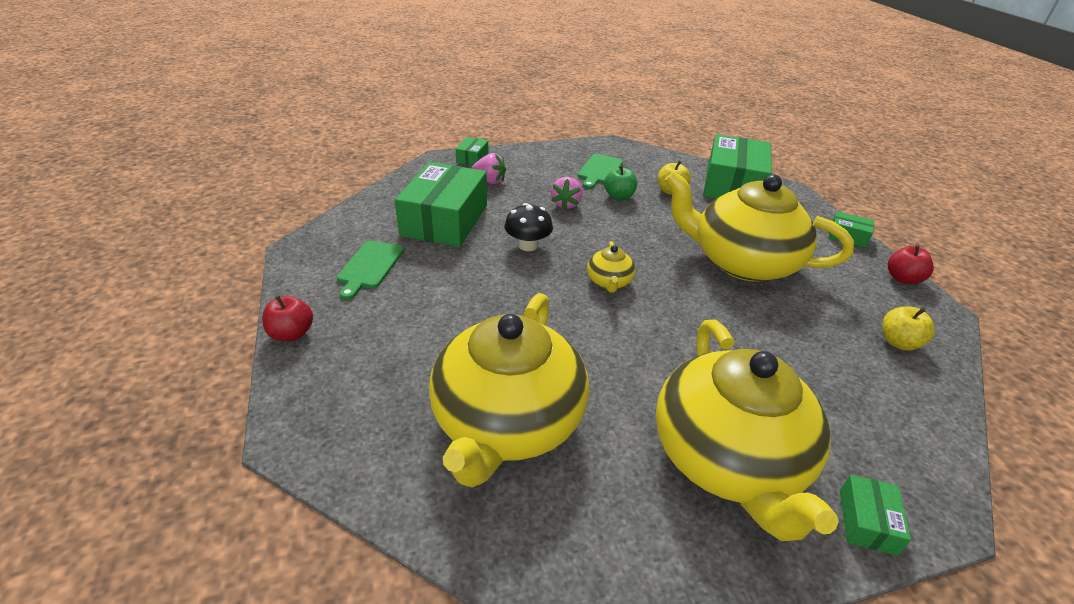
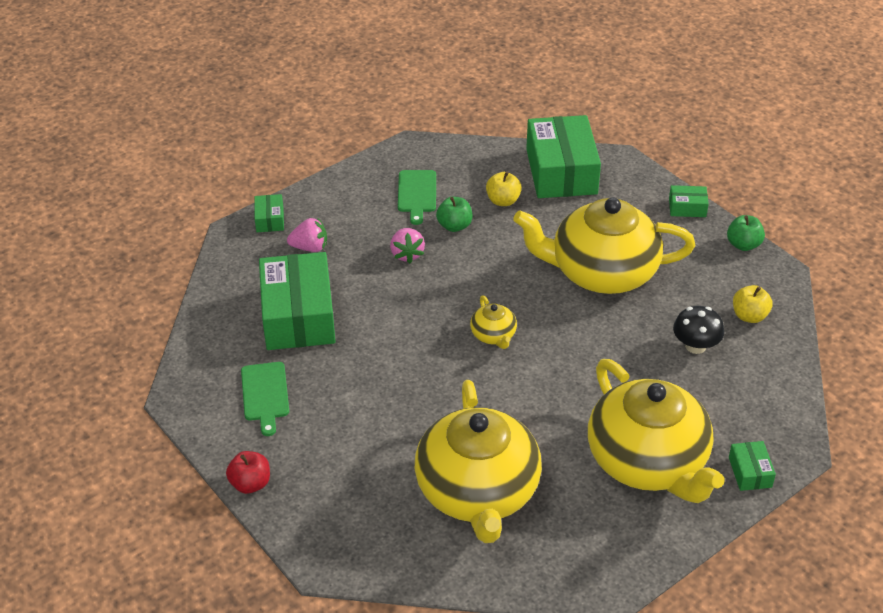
camera: 20 degrees left, 5 degrees up
black mushroom [505,203,553,251] -> black mushroom moved to [673,306,724,354]
red apple [888,244,934,284] -> green apple [727,215,765,251]

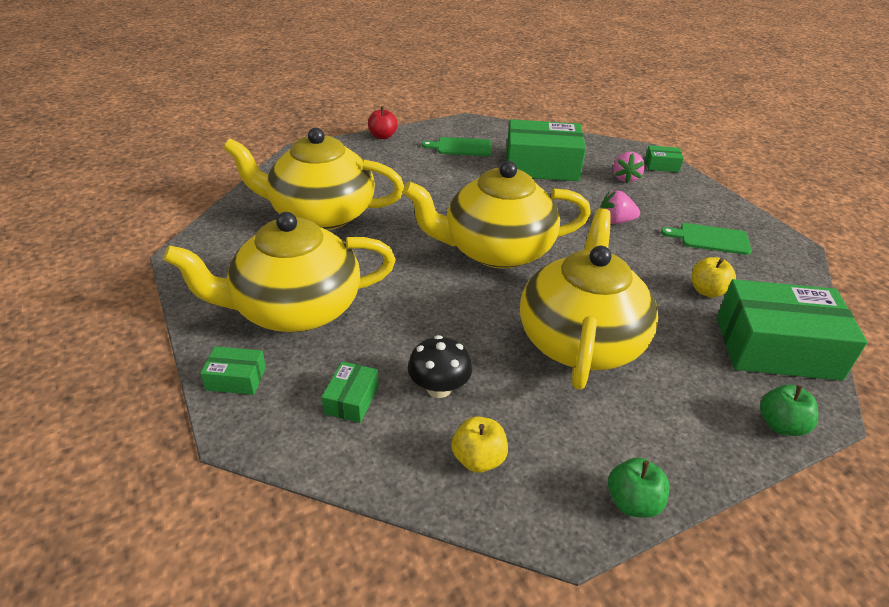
camera: 100 degrees right, 5 degrees down
green apple [436,197,472,232] -> green apple moved to [760,384,818,436]
yellow teapot [470,295,517,349] -> yellow teapot [403,161,591,268], size x2.41
green box [669,185,709,217] -> green box moved to [321,361,378,423]

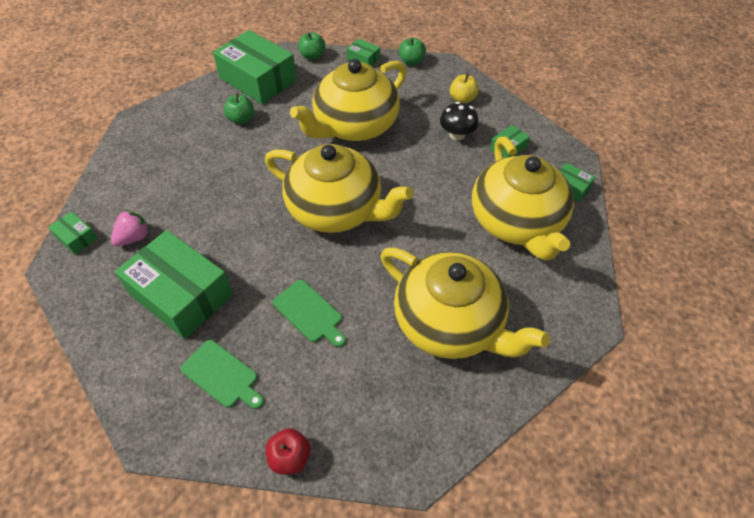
camera: 145 degrees left, 15 degrees up
yellow teapot [163,212,396,332] -> yellow teapot turned 60 degrees clockwise [472,137,574,261]
pink strawberry [601,191,640,224] -> none
green cutting board [661,223,752,255] -> green cutting board moved to [273,280,346,347]
yellow apple [692,257,736,298] -> green apple [224,93,254,124]
none -> green box [347,39,380,66]

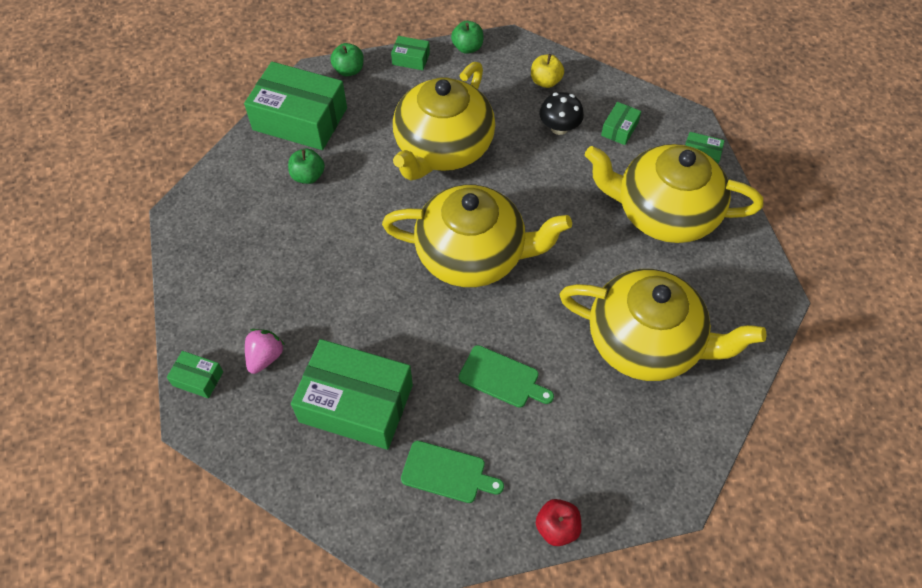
camera: 20 degrees left, 5 degrees up
yellow teapot [472,137,574,261] -> yellow teapot turned 135 degrees clockwise [585,144,763,243]

